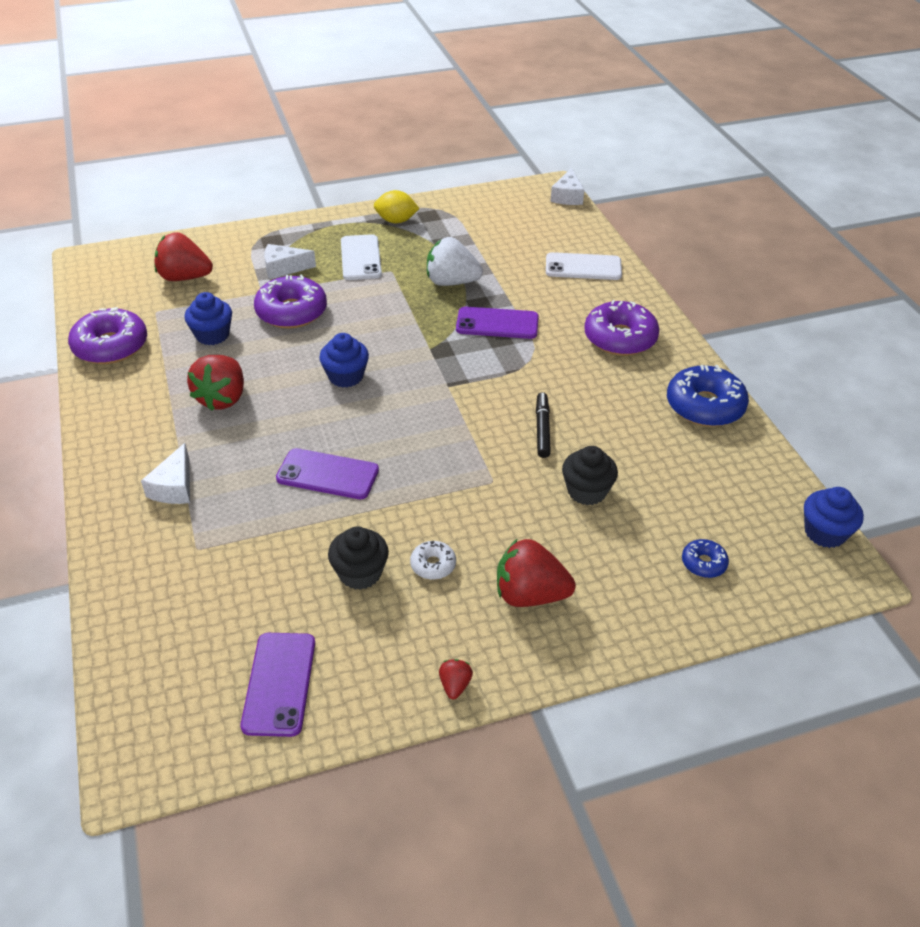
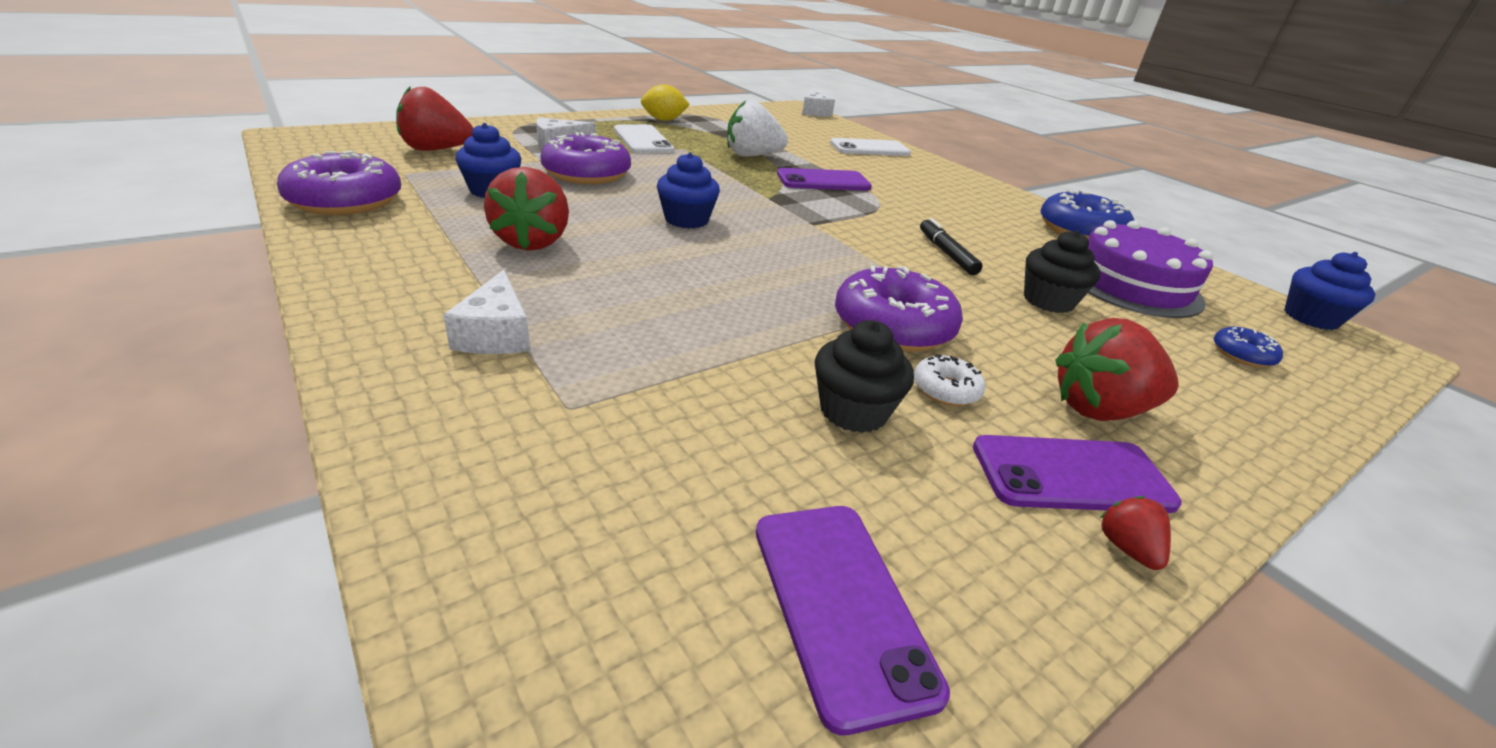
camera: 20 degrees left, 10 degrees down
purple phone [276,448,379,499] -> purple phone moved to [973,435,1182,513]
purple donut [584,300,659,356] -> purple donut moved to [835,265,963,352]
none -> purple cake [1088,220,1213,318]

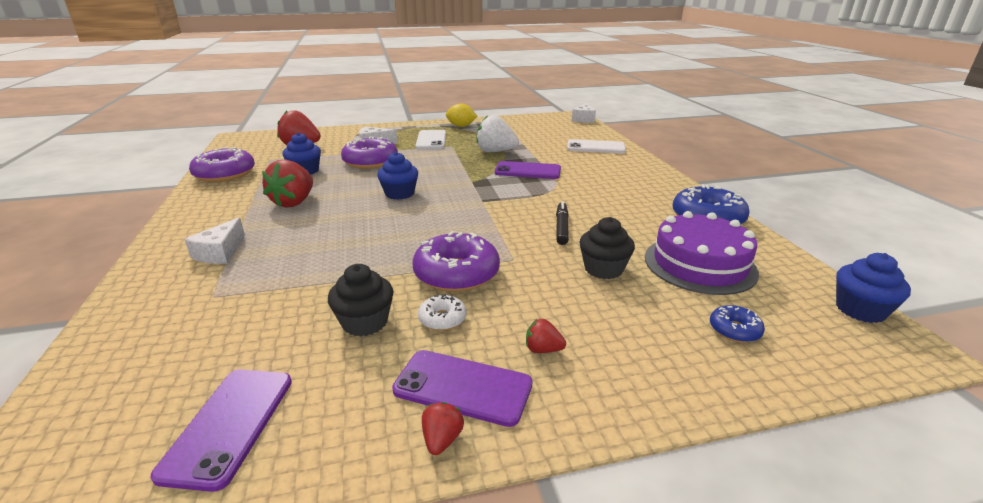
camera: 25 degrees right, 5 degrees down
red strawberry [1055,318,1179,421] -> red strawberry [526,319,566,353], size x0.46

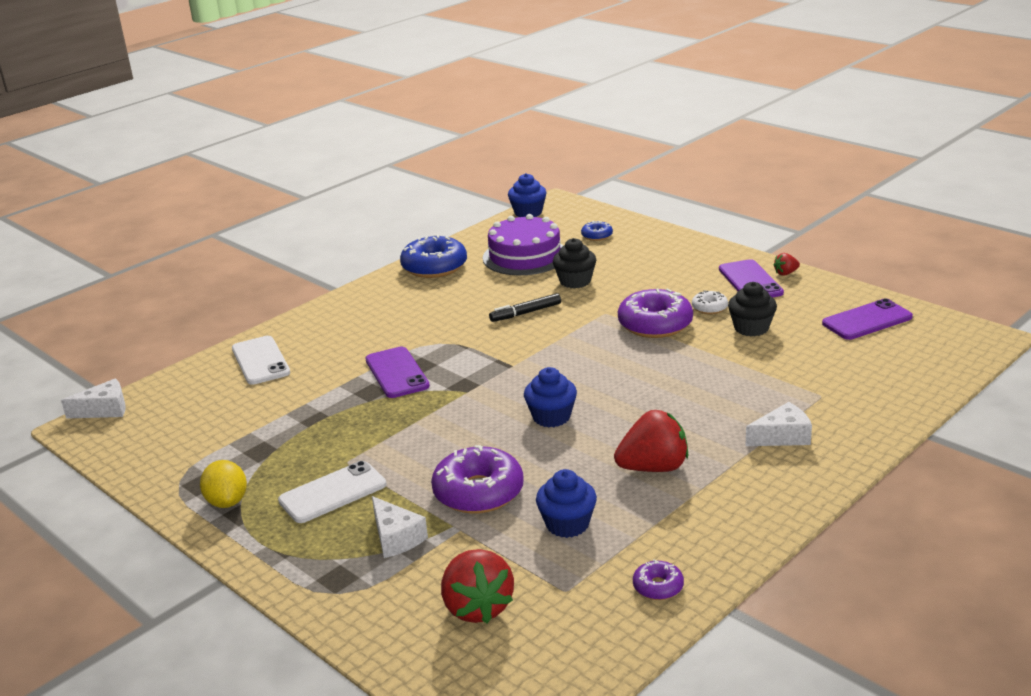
camera: 120 degrees left, 0 degrees up
purple donut [189,147,255,182] -> purple donut [633,559,684,600], size x0.49
white strawberry [476,115,519,152] -> none
red strawberry [526,319,566,353] -> none

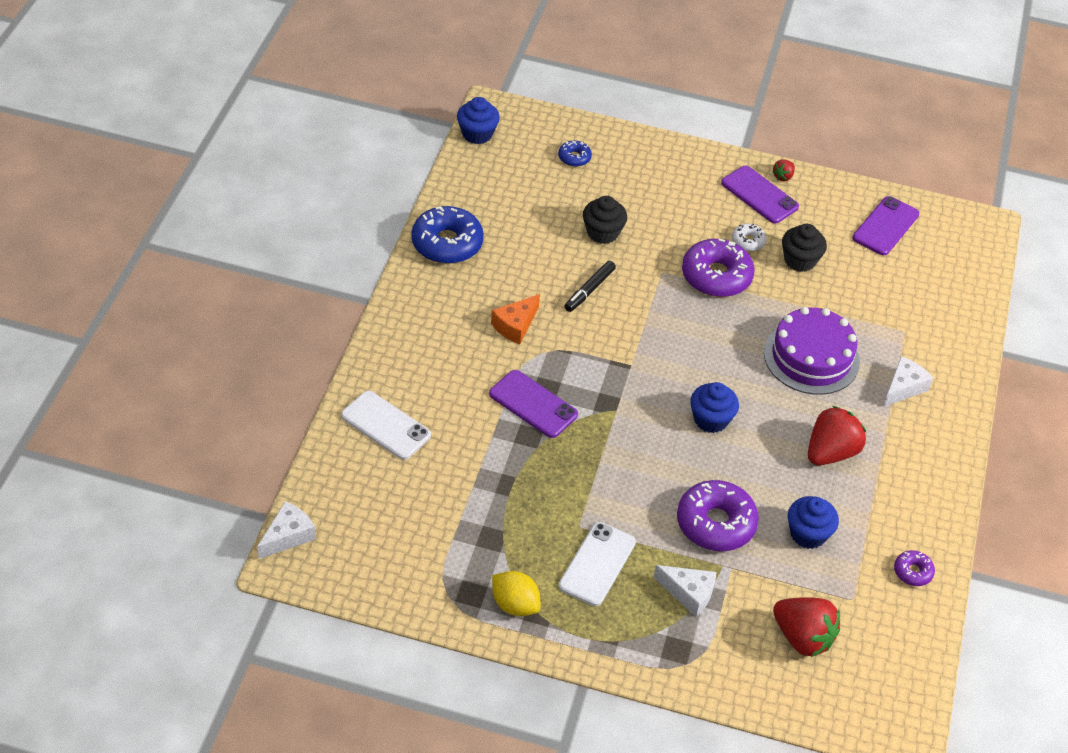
camera: 35 degrees left, 20 degrees up
purple cake [483,214,564,275] -> purple cake moved to [764,307,860,395]
none -> orange cheese [491,294,540,344]

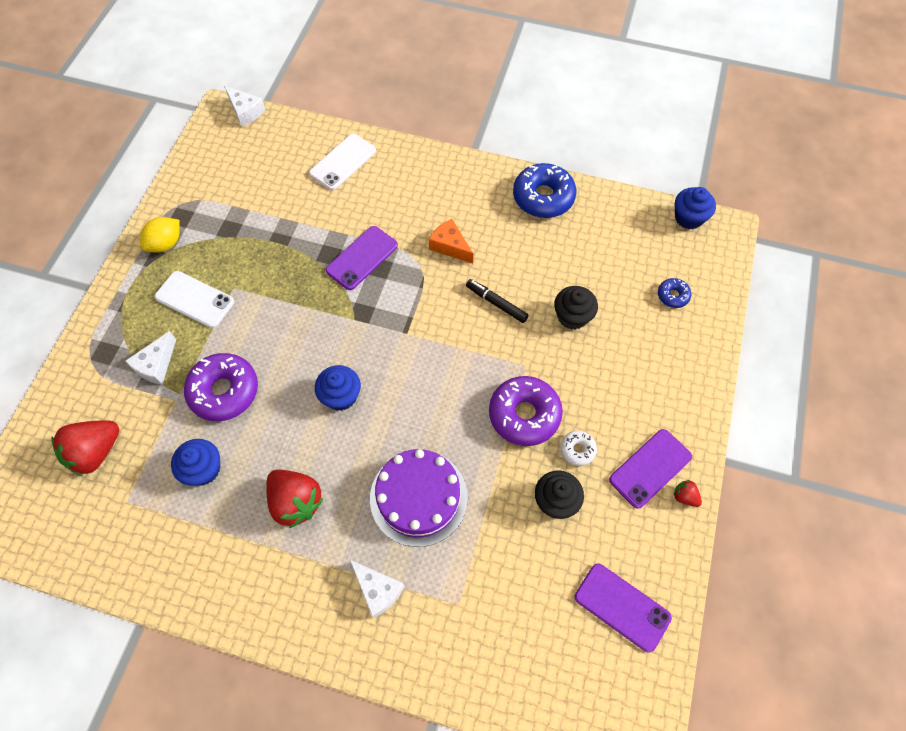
camera: 95 degrees right, 15 degrees up
purple donut [894,550,935,586] -> none

